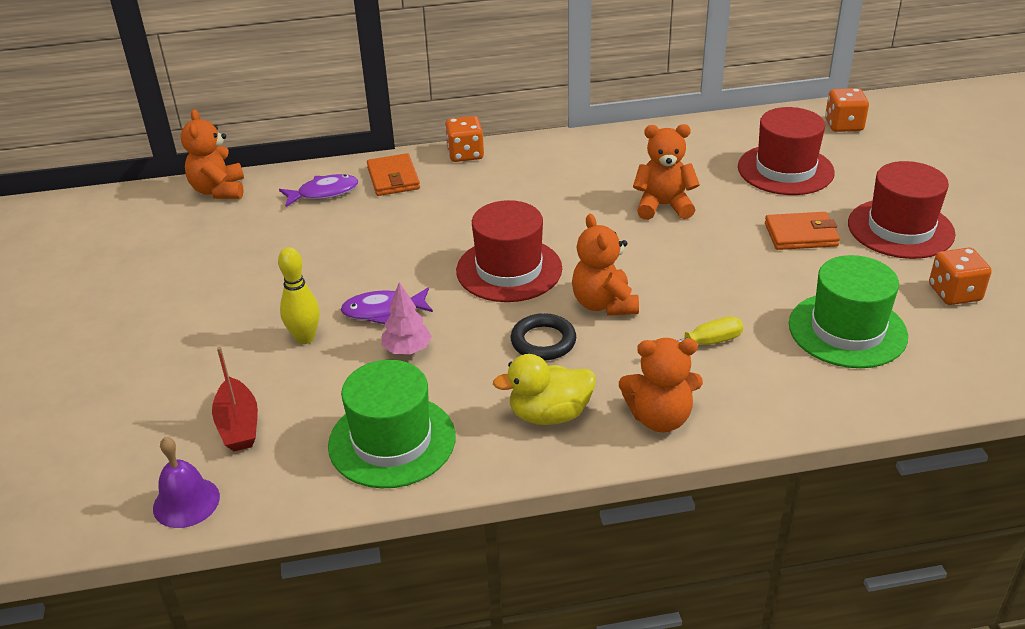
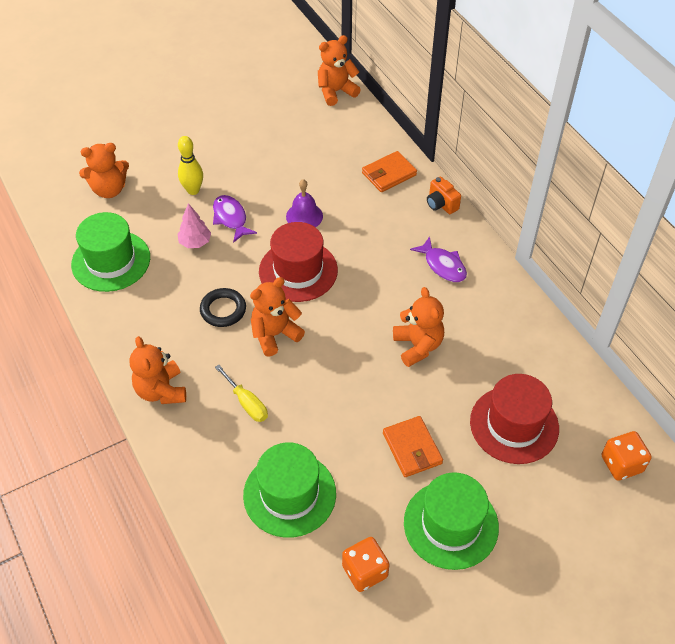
camera: 70 degrees right, 15 degrees up
purple bell [153,437,220,528] -> purple bell moved to [286,179,323,227]
red boat [212,347,258,451] -> orange teddy bear [79,143,129,198]
purple fish [279,174,358,207] -> purple fish moved to [410,236,467,282]
orange dice [445,116,484,162] -> orange camera [427,176,461,214]
yellow duck [493,354,596,425] -> none
red hat [848,161,956,259] -> green hat [404,472,499,570]

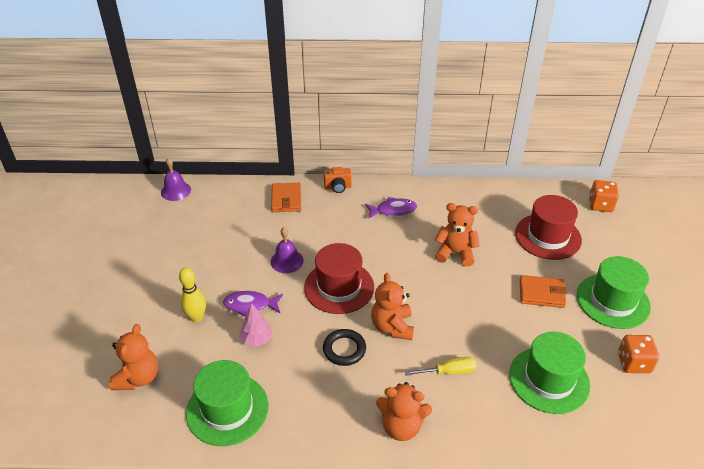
camera: 60 degrees left, 10 degrees down
orange teddy bear [318,35,361,106] -> purple bell [161,158,191,201]

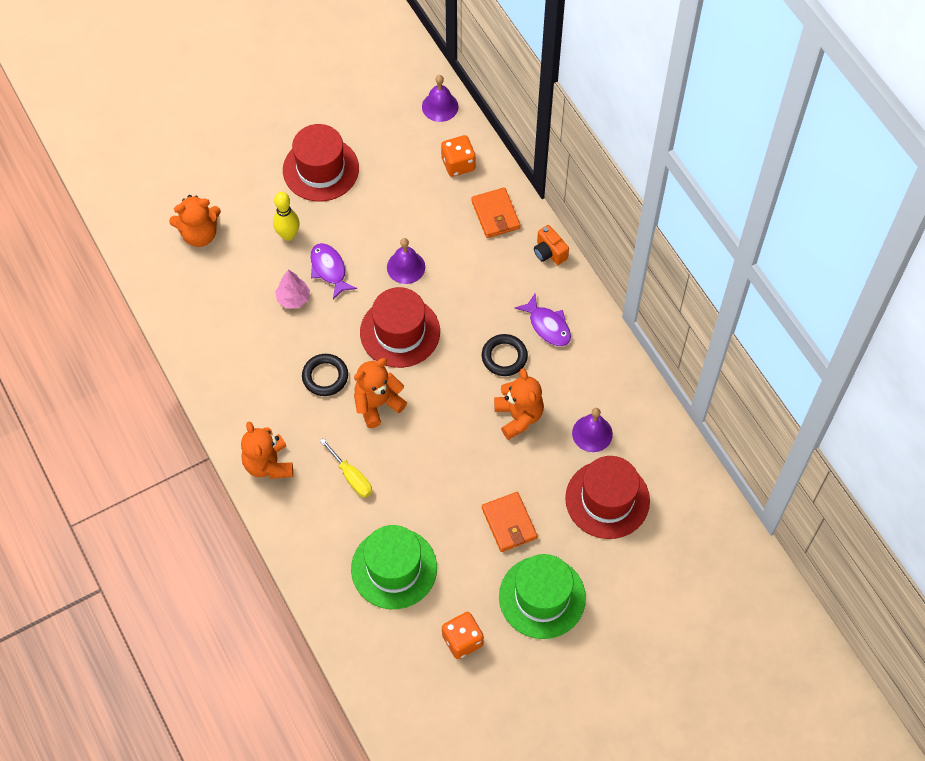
camera: 60 degrees right, 20 degrees up
green hat [186,360,269,446] -> none
orange wallet [271,183,301,212] -> orange wallet turned 75 degrees counterclockwise [471,187,520,238]
orange dice [589,180,619,212] -> orange dice moved to [441,135,476,177]
none -> red hat [283,124,359,202]
none -> black ring [482,334,528,376]
none -> purple bell [572,408,613,452]

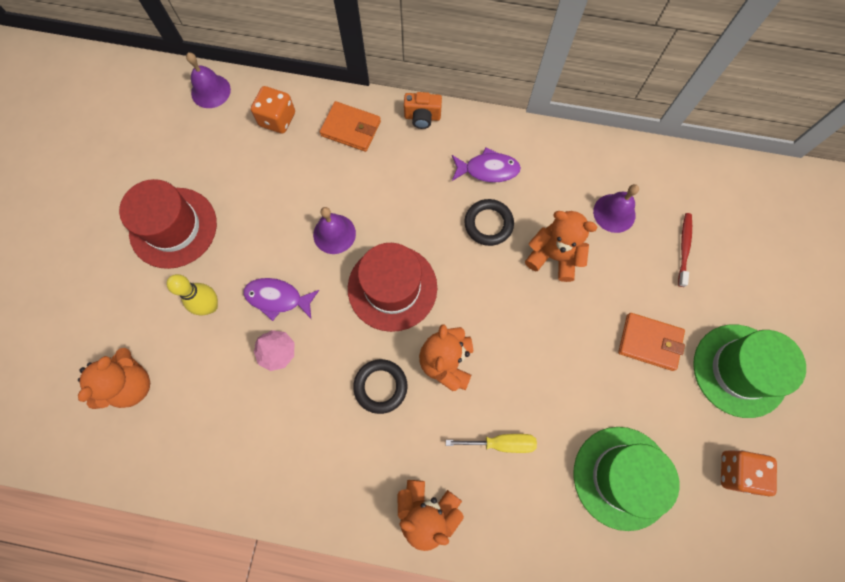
camera: 50 degrees left, 10 degrees up
red hat [565,456,650,539] -> red toothbrush [678,213,692,287]

